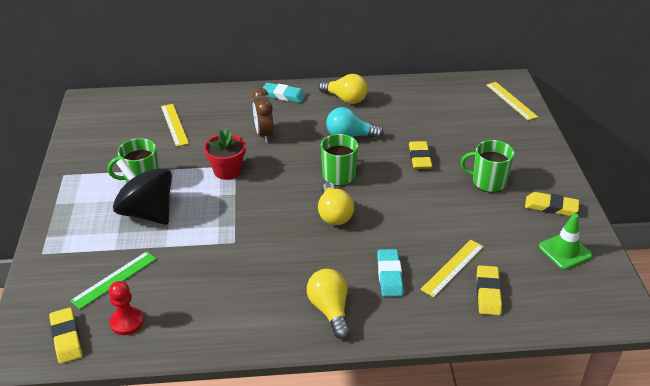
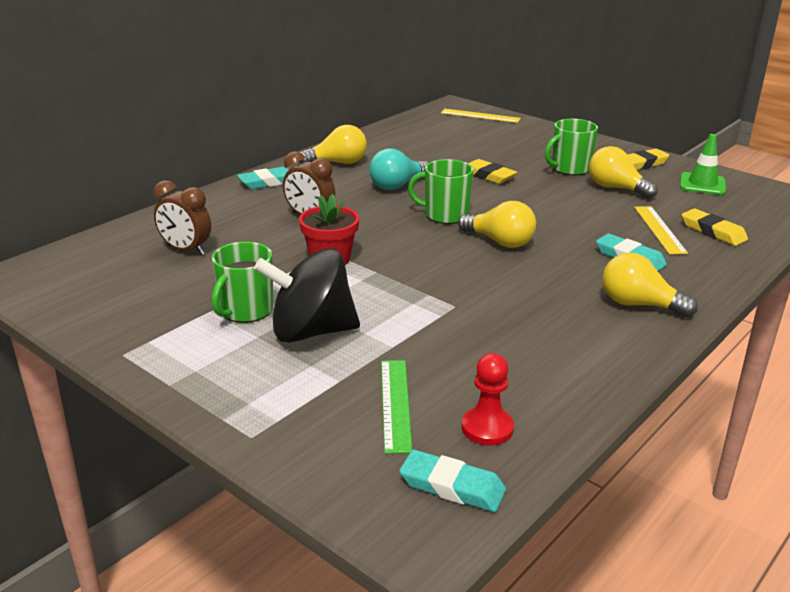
camera: 45 degrees left, 10 degrees down
yellow eraser [49,307,82,364] -> turquoise eraser [399,450,506,512]
yellow ruler [161,104,189,147] -> brown clock [153,180,211,255]
none -> yellow light bulb [589,146,658,199]

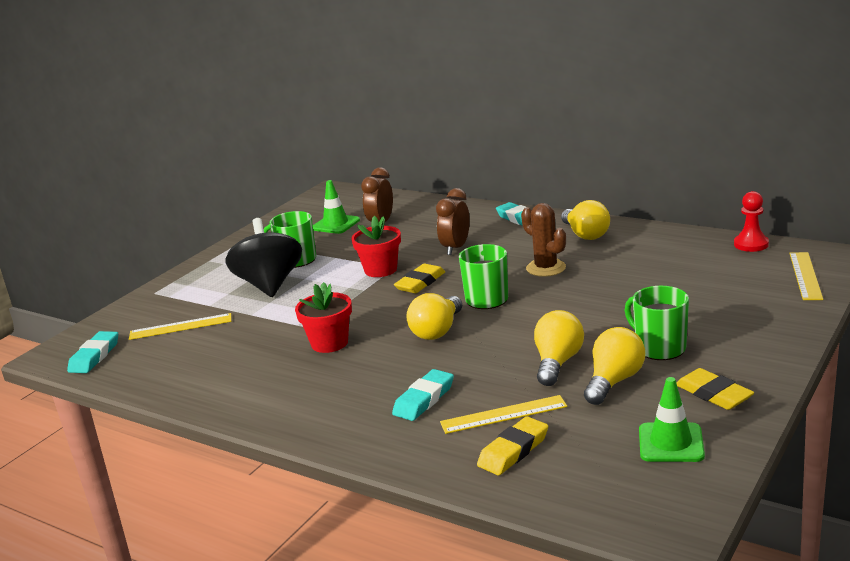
camera: 85 degrees right, 5 degrees down
turquoise light bulb [369,148,428,190] -> brown cactus [521,203,566,277]
green ruler [381,360,412,454] -> yellow ruler [129,313,231,340]
red pawn [462,353,514,446] -> red pawn moved to [734,191,769,252]
yellow eraser [468,159,517,184] -> yellow eraser moved to [394,264,445,293]
yellow light bulb [602,253,698,317] -> yellow light bulb moved to [534,310,584,386]
none -> red flower pot [295,282,352,353]
none -> green traffic cone [313,180,360,234]

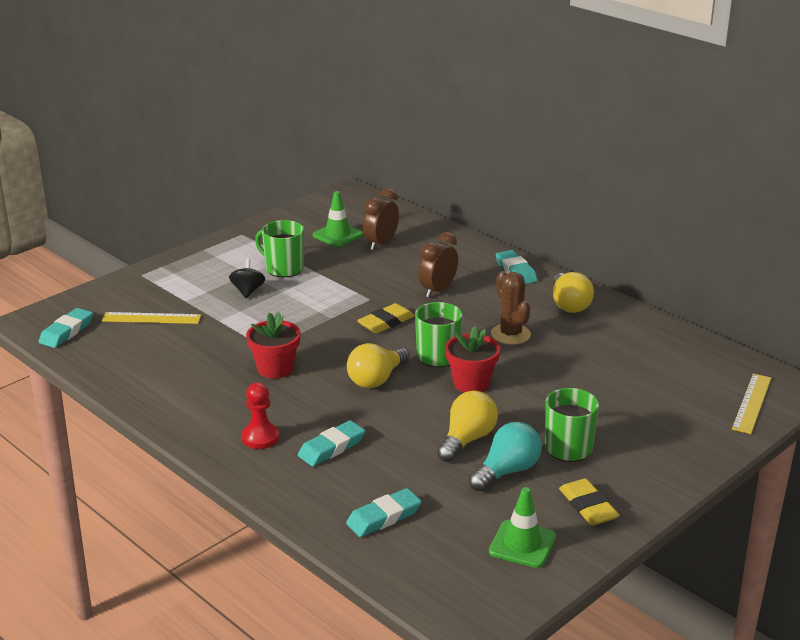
camera: 10 degrees right, 5 degrees up
black spinning top [226,218,302,297] -> black spinning top [229,259,265,298], size x0.48
red flower pot [351,216,401,277] -> red flower pot moved to [445,326,500,392]
yellow ruler [440,395,567,434] -> none
yellow eraser [477,416,548,475] -> turquoise eraser [346,488,421,537]
yellow light bulb [584,327,645,405] -> turquoise light bulb [469,422,542,491]
red pawn [734,191,769,252] -> red pawn moved to [241,382,280,449]

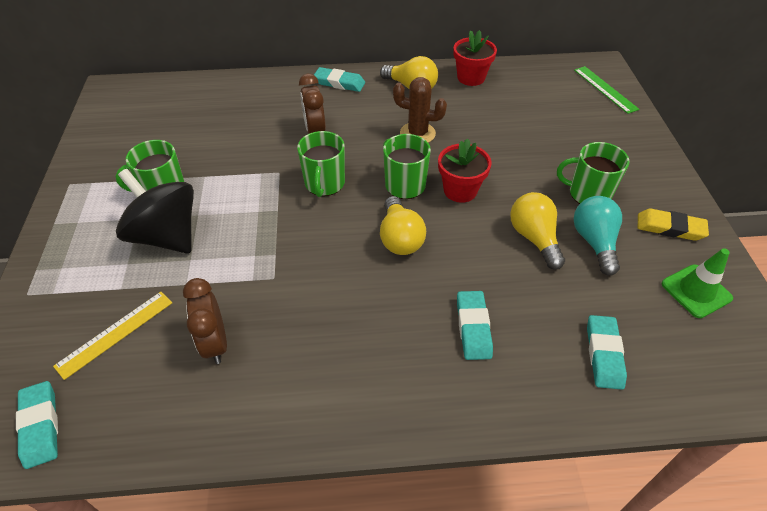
camera: 50 degrees left, 20 degrees up
black spinning top [229,259,265,298] -> black spinning top [116,169,194,254], size x2.07
red pawn [241,382,280,449] -> none
red flower pot [246,312,300,379] -> red flower pot moved to [453,30,497,86]
green traffic cone [313,191,363,247] -> none
yellow eraser [357,303,415,334] -> green mug [297,131,345,197]
brown clock [363,188,399,250] -> brown clock moved to [183,278,227,364]
yellow ruler [732,374,771,434] -> green ruler [574,66,639,114]

